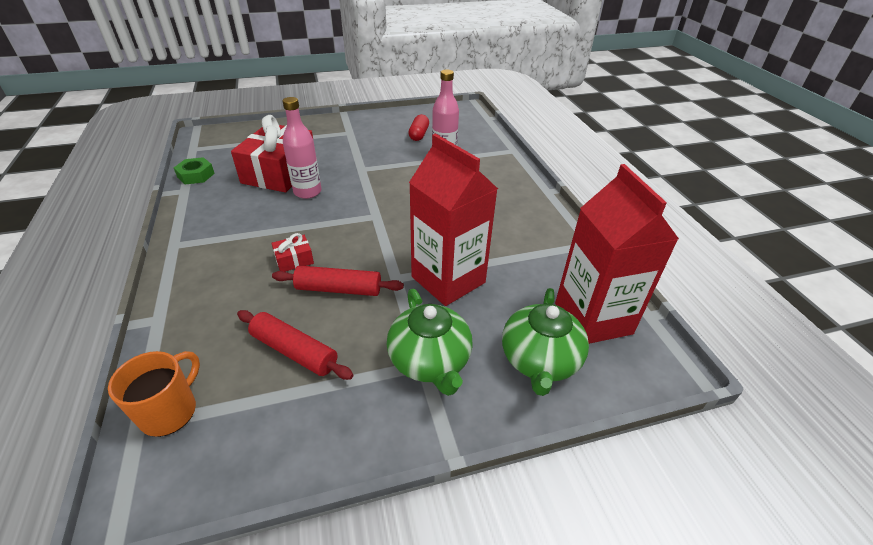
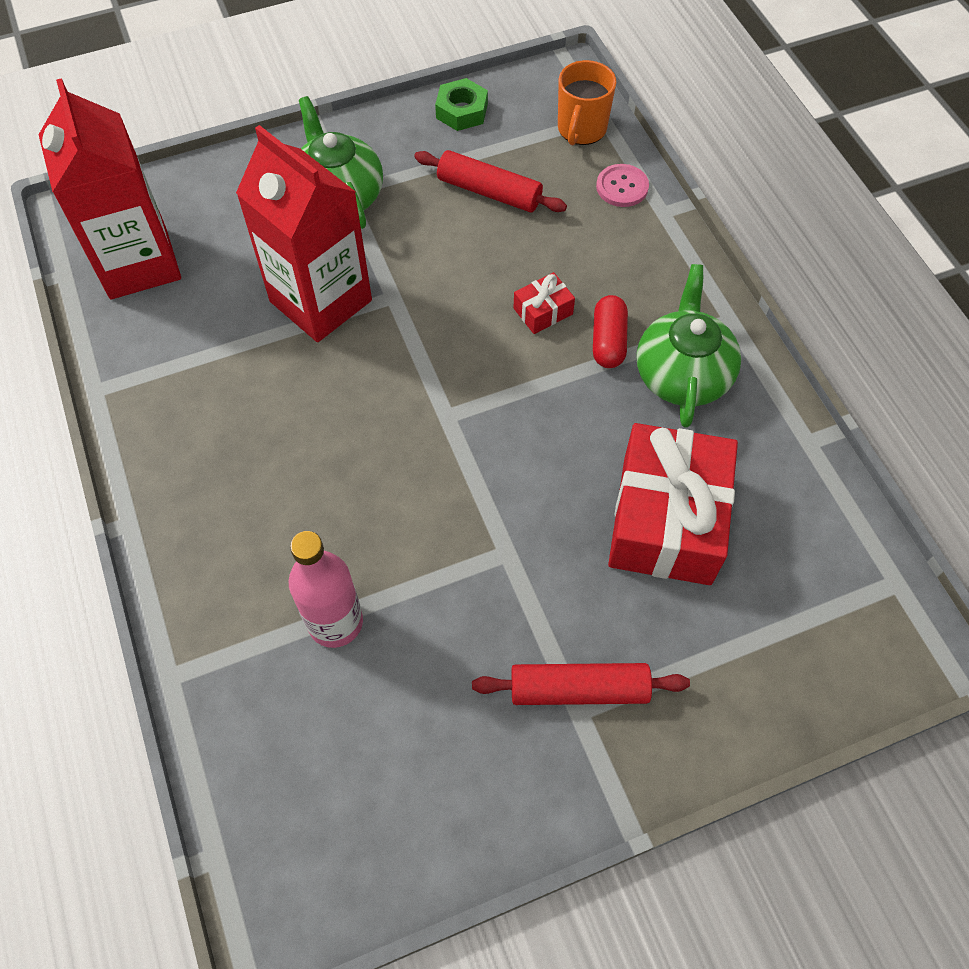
camera: 175 degrees right, 20 degrees up
green nut [174,157,215,185] -> green nut moved to [435,78,488,131]
red rolling pin [272,266,404,296] -> red rolling pin moved to [472,663,690,705]
pink bottle [283,97,321,199] -> none
red capsule [408,114,429,141] -> red capsule moved to [593,295,628,368]
green teapot [502,288,589,396] -> green teapot moved to [636,264,741,428]
none -> pink button [596,164,649,207]

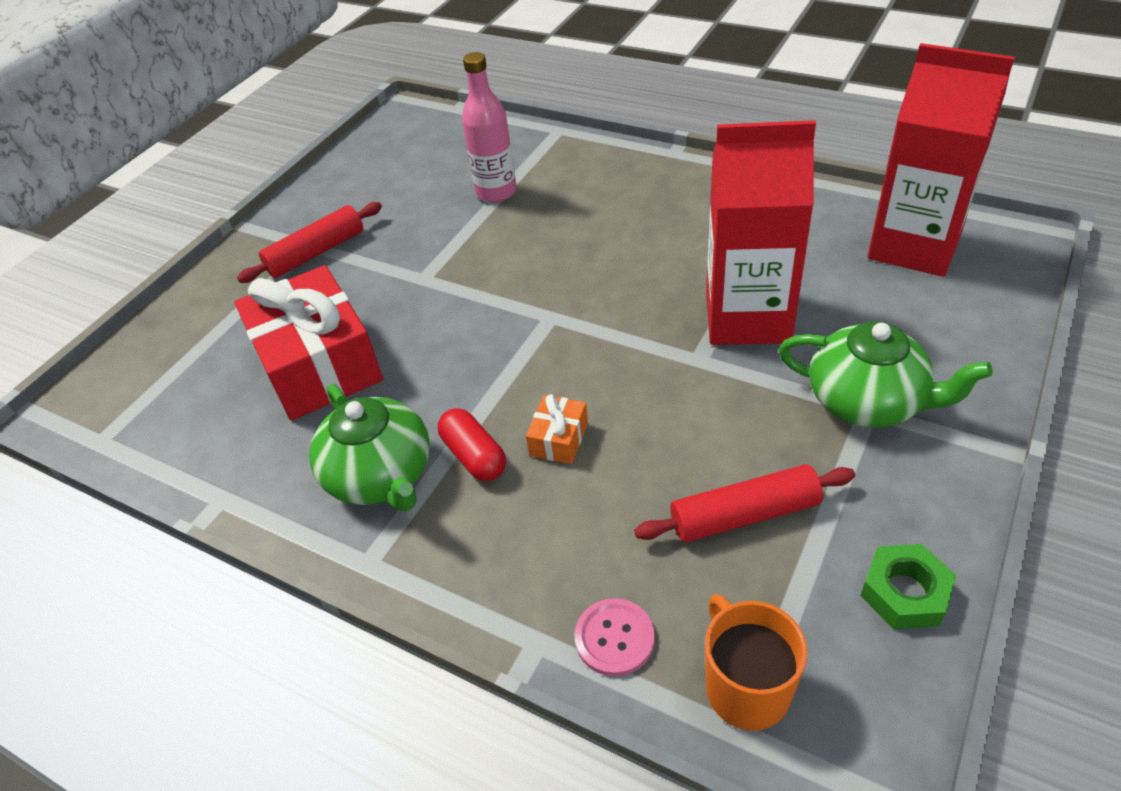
camera: 145 degrees right, 15 degrees down
red gift [513,272,575,334] -> orange gift [526,394,588,464]

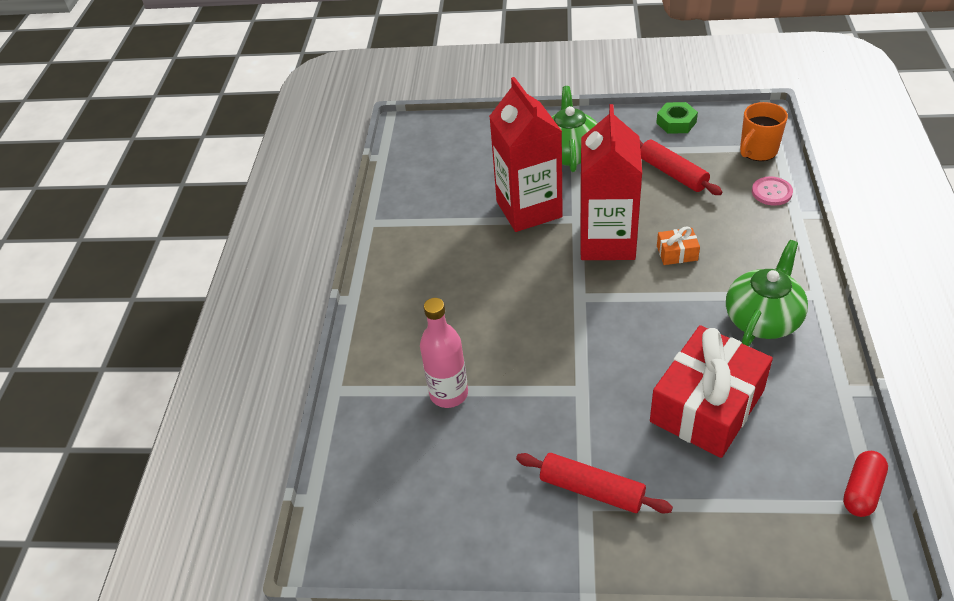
camera: 115 degrees left, 0 degrees up
red capsule [438,408,506,481] -> red capsule moved to [843,451,888,517]
red carton [868,43,1015,277] -> red carton moved to [580,104,642,260]

